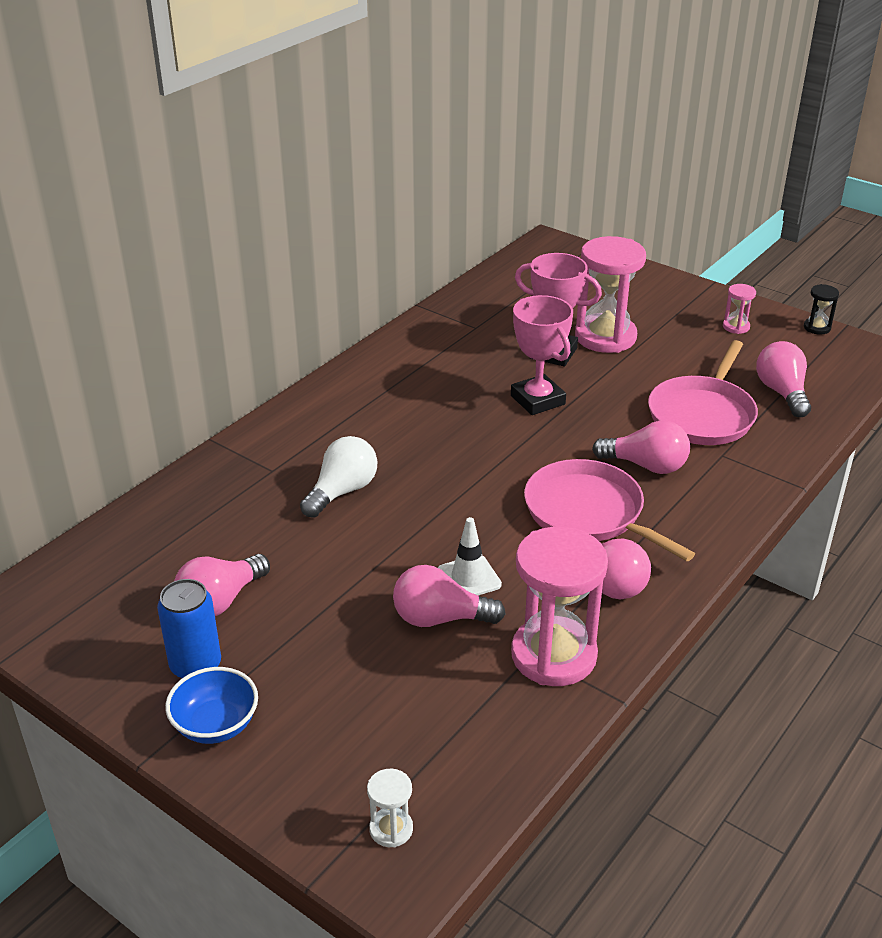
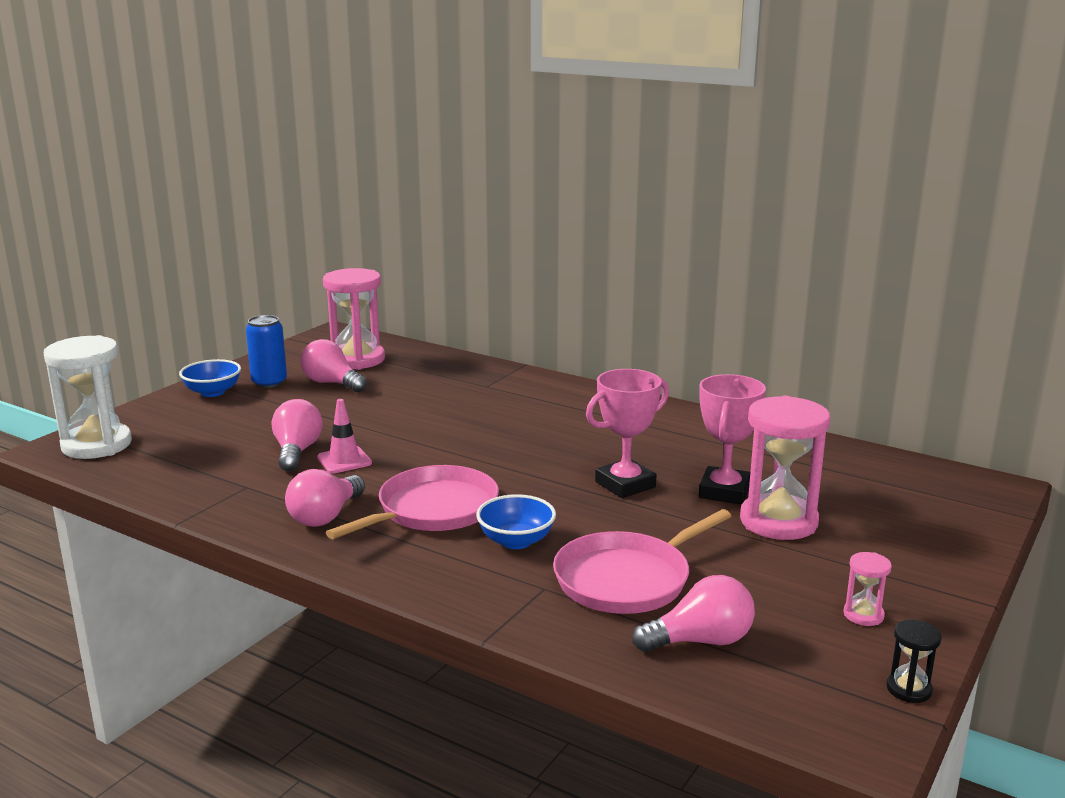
camera: 85 degrees right, 15 degrees down
white light bulb [300,436,377,518] -> none
white hourglass [367,769,413,848] -> white hourglass [44,335,132,459], size x2.26
white traffic cone [437,517,502,595] -> pink traffic cone [317,399,372,473]
pink hourglass [511,526,608,686] -> pink hourglass moved to [323,268,385,370]
pink light bulb [592,421,690,474] -> blue bowl [476,494,556,549]
pink pan [648,340,758,445] -> pink pan turned 60 degrees counterclockwise [553,509,731,614]

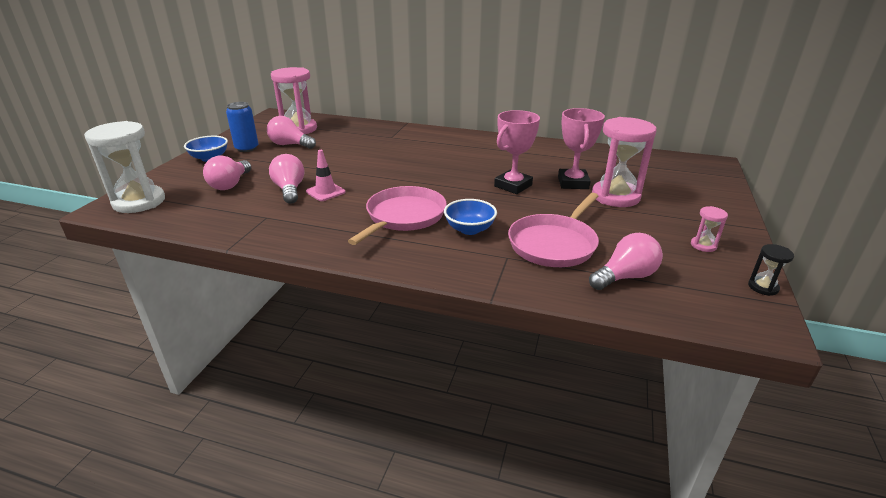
camera: 15 degrees left, 10 degrees up
pink light bulb [285,469,365,527] -> pink light bulb moved to [203,155,251,190]

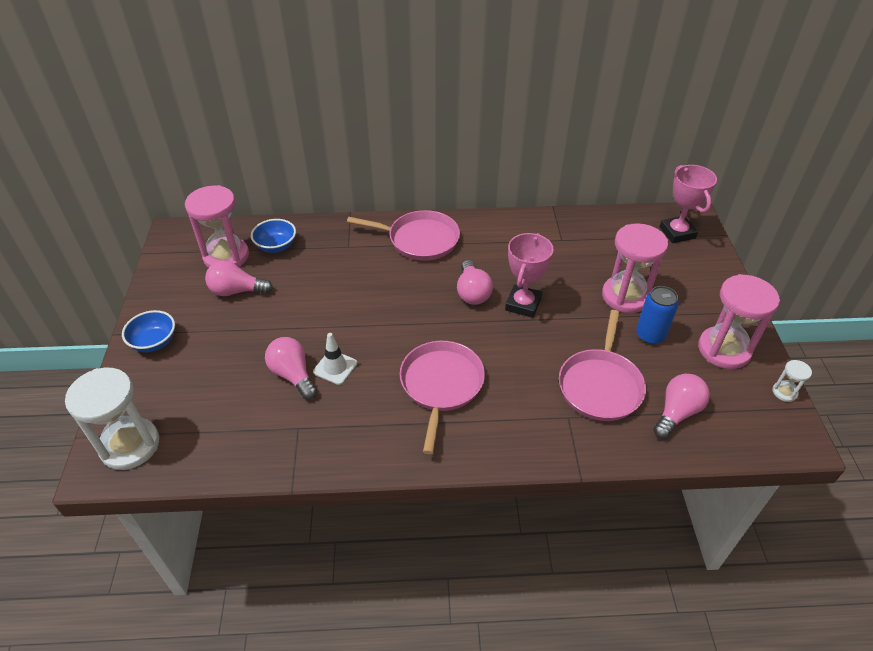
camera: 20 degrees left, 15 degrees up
pink light bulb [203,155,251,190] -> pink light bulb moved to [457,260,493,305]
blue can [226,102,259,152] -> blue can moved to [636,286,679,344]
pink traffic cone [306,150,346,201] -> white traffic cone [313,333,357,385]
blue bowl [444,199,497,235] -> blue bowl moved to [251,219,296,253]
pink trophy [558,108,605,189] -> pink trophy moved to [660,165,717,243]
pink hourglass [691,206,728,252] -> pink hourglass [698,274,780,369], size x2.26
black hourglass [748,244,794,296] -> white hourglass [772,360,812,402]
none -> pink pan [347,210,460,261]

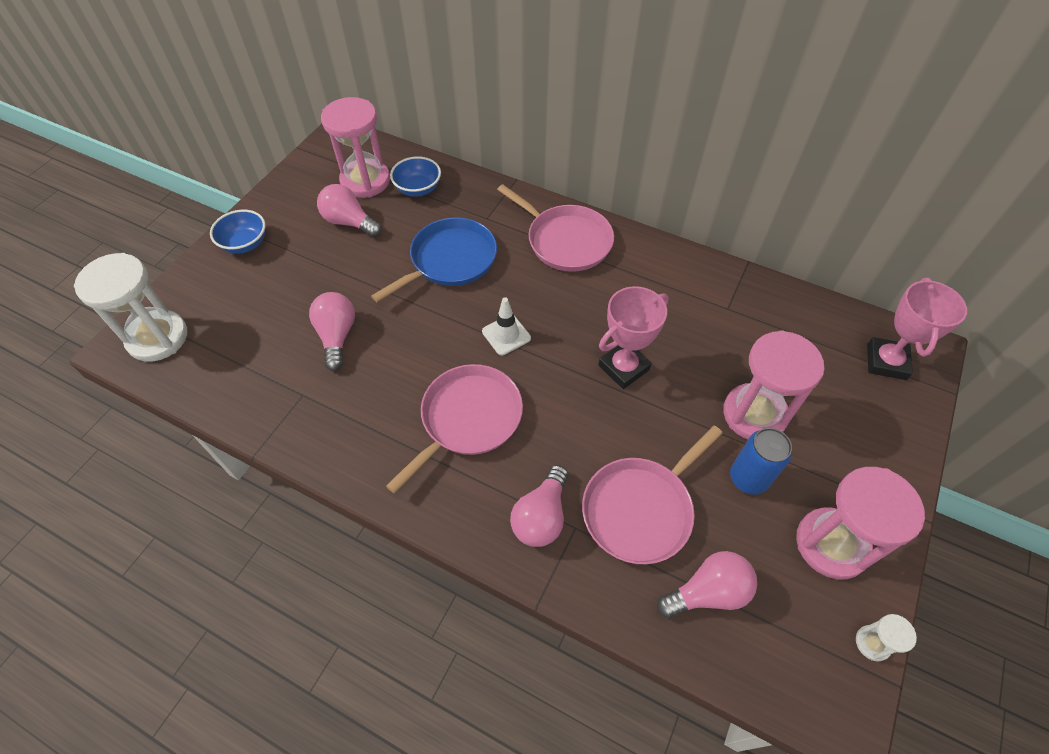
camera: 30 degrees right, 10 degrees up
white traffic cone [313,333,357,385] -> white traffic cone moved to [482,297,531,355]
pink light bulb [457,260,493,305] -> pink light bulb moved to [510,465,568,547]
none -> blue pan [371,218,497,302]

